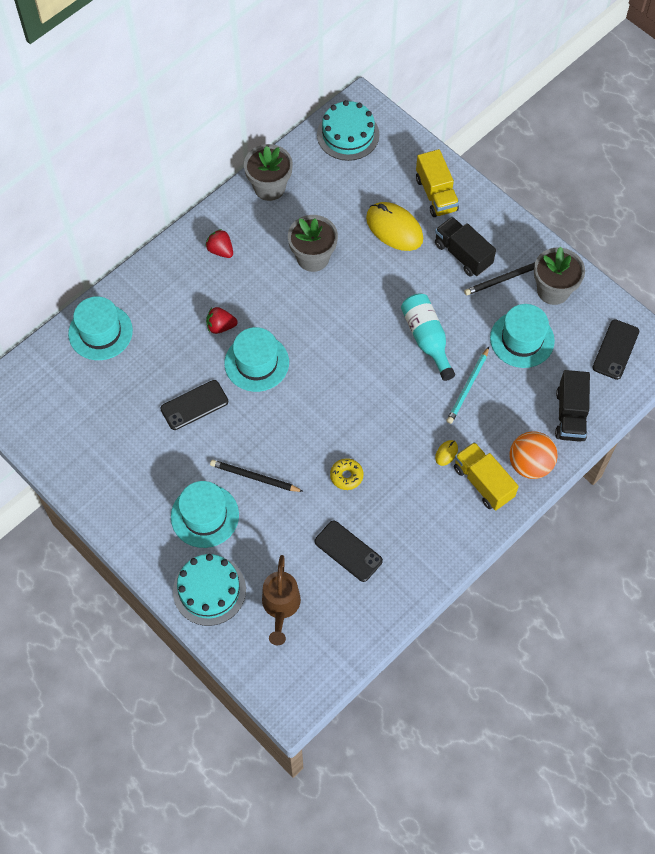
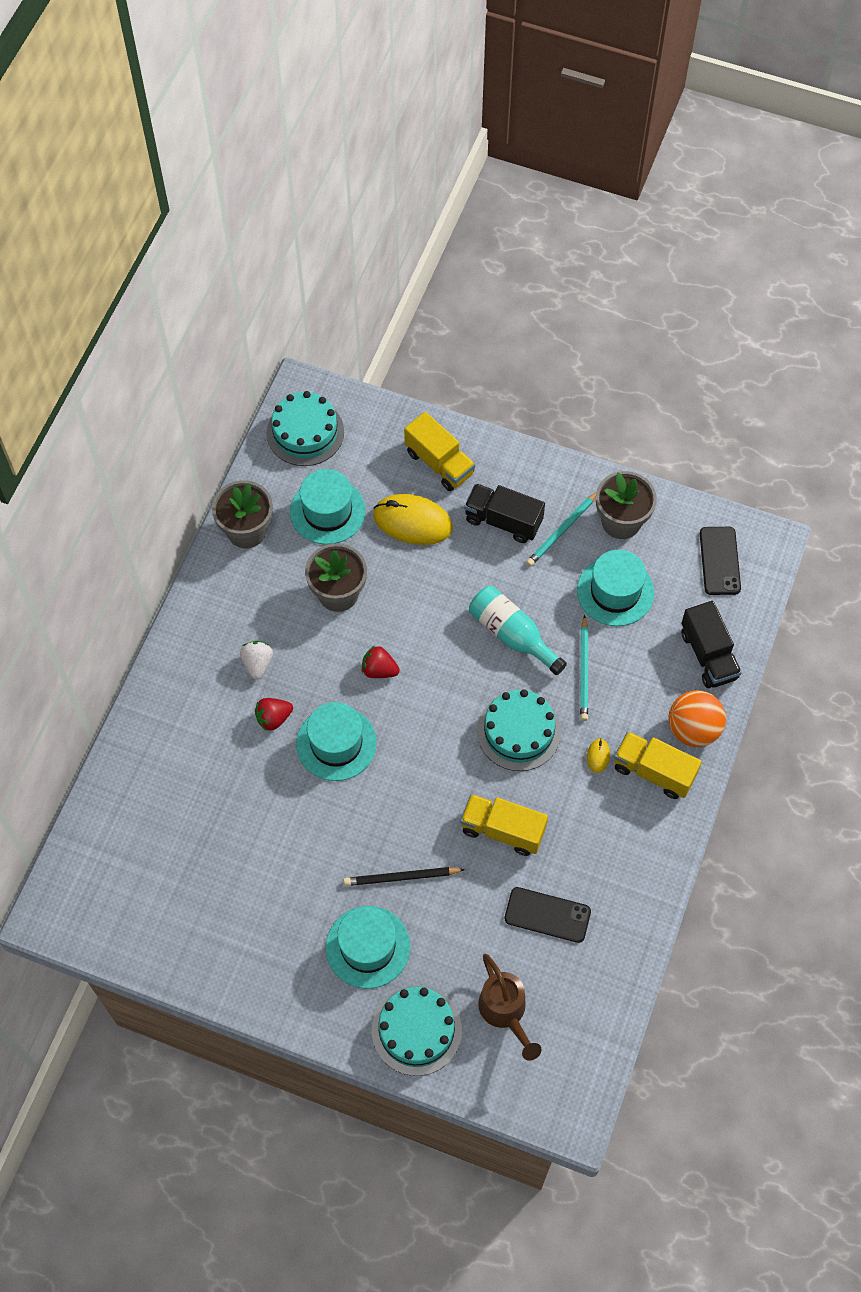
camera: 25 degrees left, 0 degrees up
turquoise hat [68,296,133,360] -> turquoise hat moved to [290,469,366,545]
black phone [160,380,228,430] -> none
red strawberry [205,229,233,258] -> red strawberry moved to [362,645,400,678]
yellow donut [330,458,364,490] -> yellow truck [460,794,548,856]
black pencil [464,262,535,295] -> turquoise pencil [526,492,596,567]
none -> white strawberry [240,641,273,680]
none -> turquoise cake [477,689,561,771]

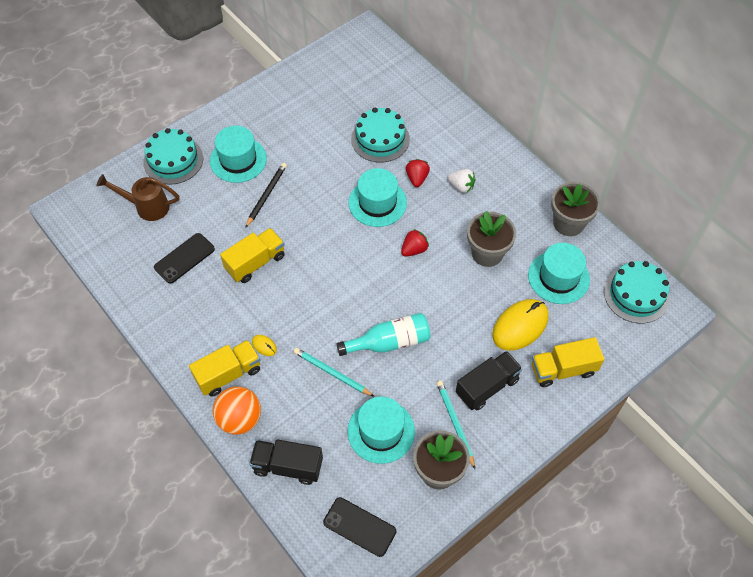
camera: 120 degrees right, 5 degrees down
turquoise cake [477,689,561,771] -> turquoise cake moved to [351,108,410,163]

